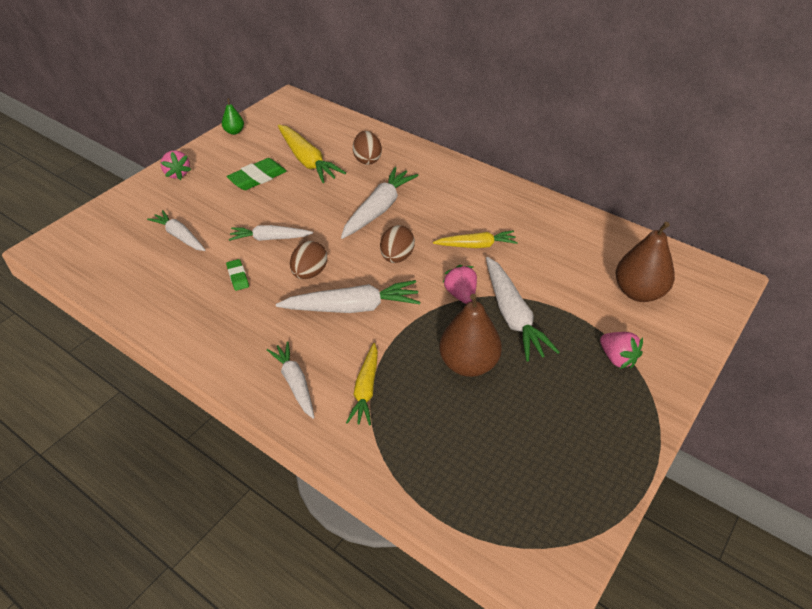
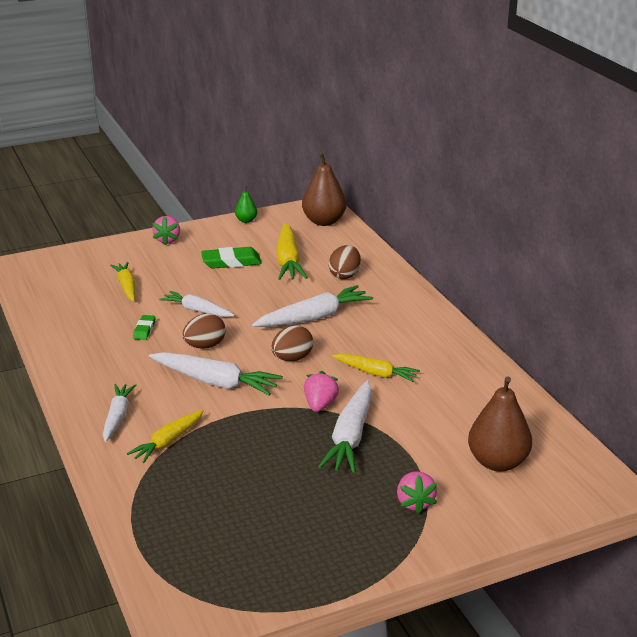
camera: 30 degrees right, 15 degrees down
white carrot [147,210,205,251] -> yellow carrot [110,262,135,302]
brown pear [439,294,502,377] -> brown pear moved to [302,152,347,226]

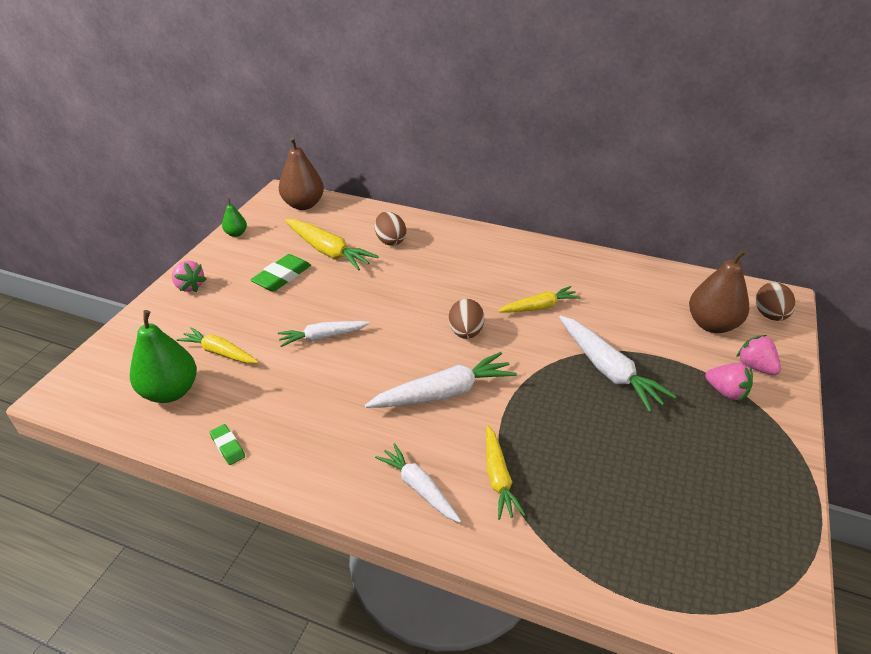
camera: 45 degrees left, 10 degrees up
green eraser [133,315,156,340] -> green eraser moved to [209,424,245,465]
brown egg [182,314,226,348] -> brown egg moved to [756,282,795,321]
white carrot [252,285,373,327] -> none
pink strawberry [304,371,339,412] -> pink strawberry moved to [736,335,781,375]
none -> green pear [130,310,197,403]

